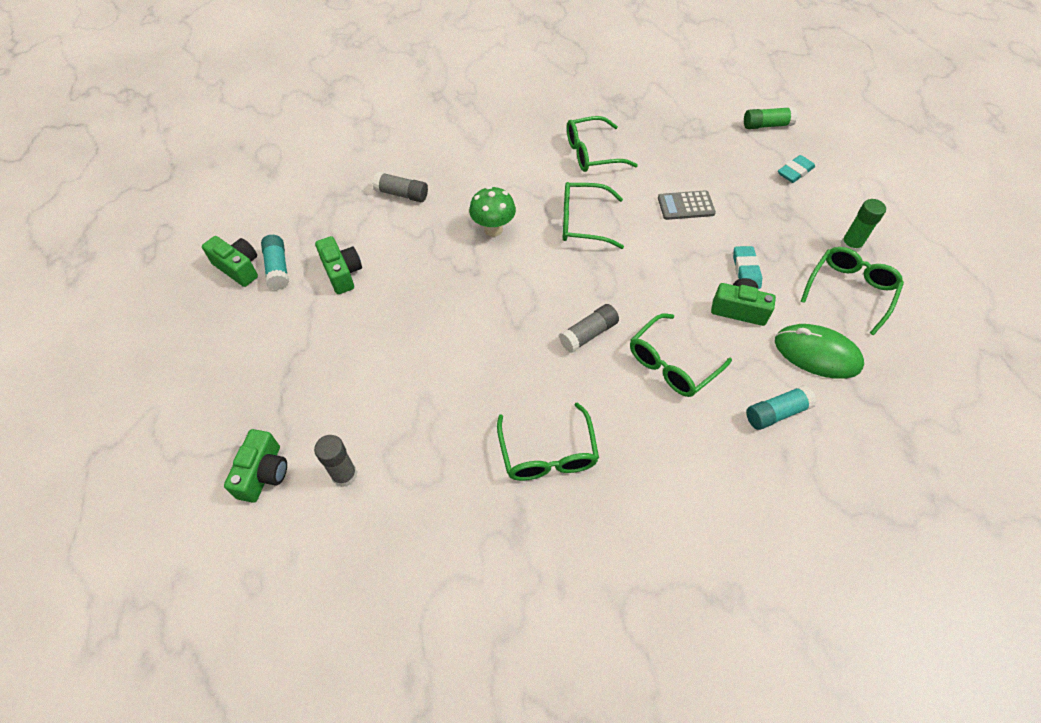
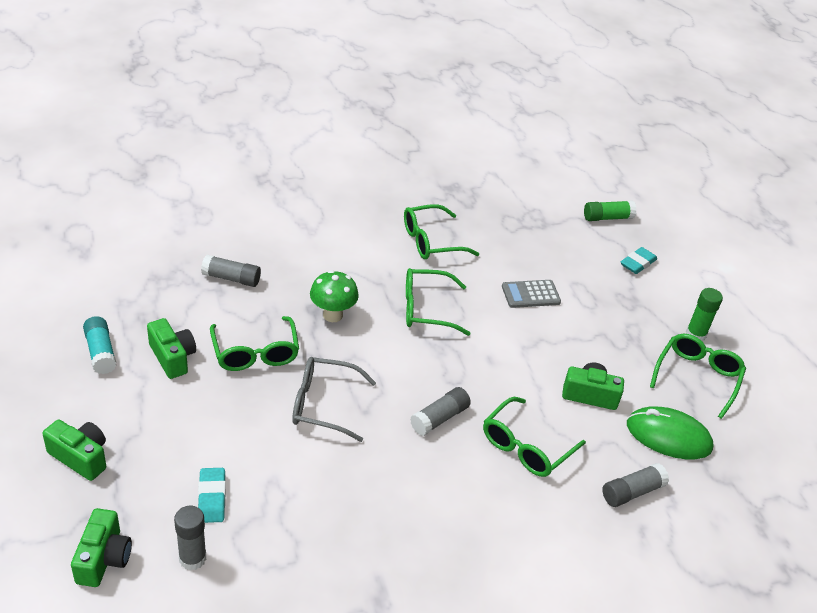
camera: 10 degrees left, 15 degrees down
green camera [202,236,258,287] -> green camera moved to [42,420,106,481]
green glasses [497,402,599,481] -> green glasses moved to [210,316,299,371]
turquoise eraser [733,246,762,289] -> turquoise eraser moved to [198,468,226,523]
turquoise glue stick [746,385,817,430] -> grey glue stick [602,463,669,507]
none -> grey glasses [292,357,376,442]

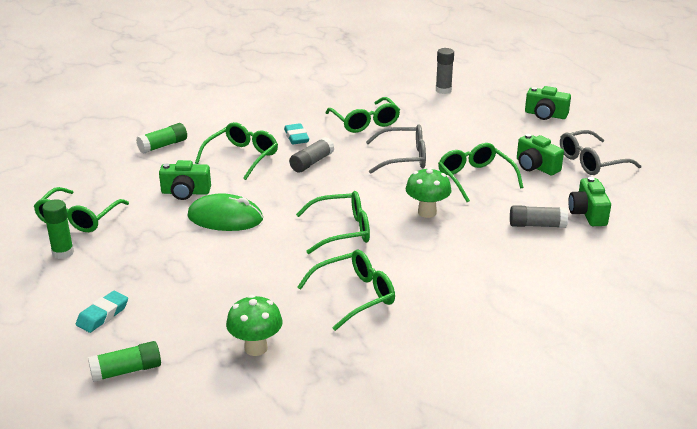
camera: 175 degrees right, 10 degrees down
green camera [71,508,132,587] -> green camera moved to [568,177,611,226]
turquoise glue stick [83,316,117,374] -> grey glasses [560,130,641,175]
turquoise eraser [198,468,226,523] -> turquoise eraser moved to [284,123,309,145]
grey calculator [502,280,561,308] -> none
grey glue stick [602,463,669,507] -> green glue stick [136,123,187,154]
green mouse [627,407,713,459] -> green mouse moved to [187,193,263,231]
none -> green mushroom [226,295,283,356]
none -> green glasses [326,97,400,133]

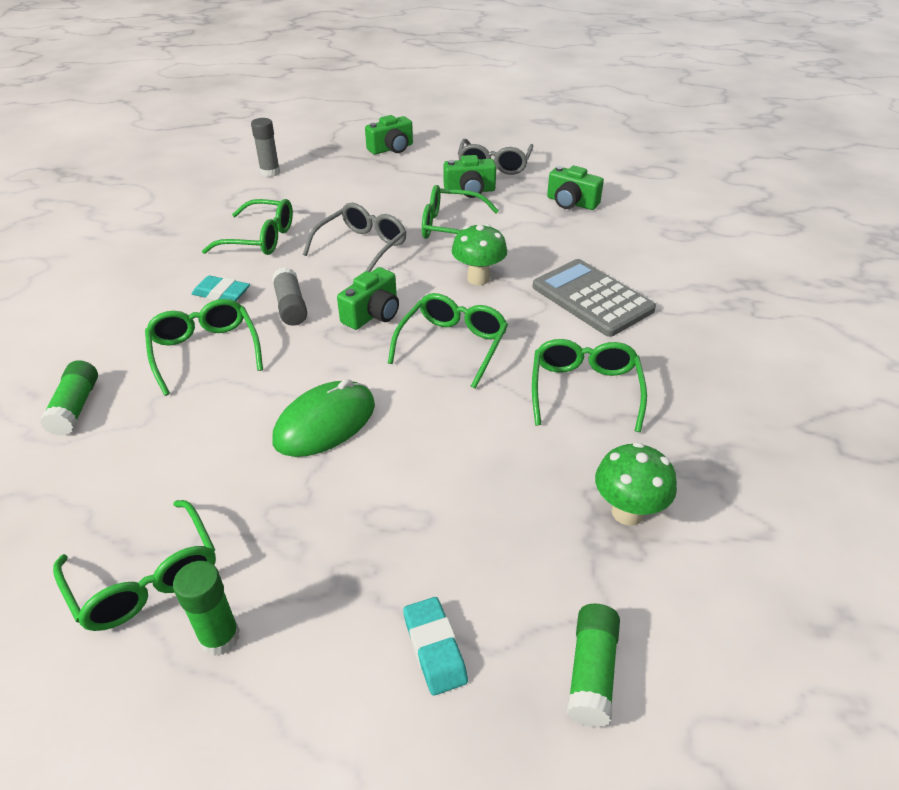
camera: 55 degrees left, 10 degrees up
green camera [159,160,211,200] -> green camera moved to [337,267,399,330]
grey glue stick [510,205,568,228] -> none
none -> grey calculator [533,259,656,337]

